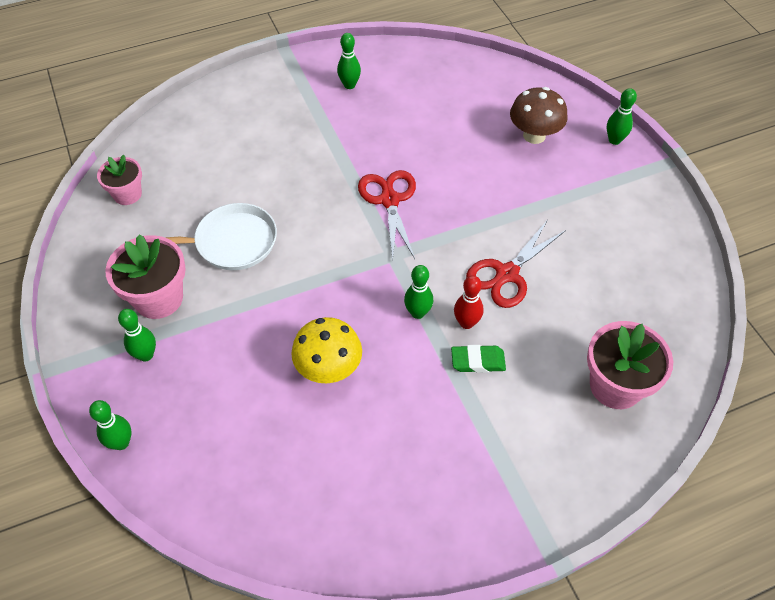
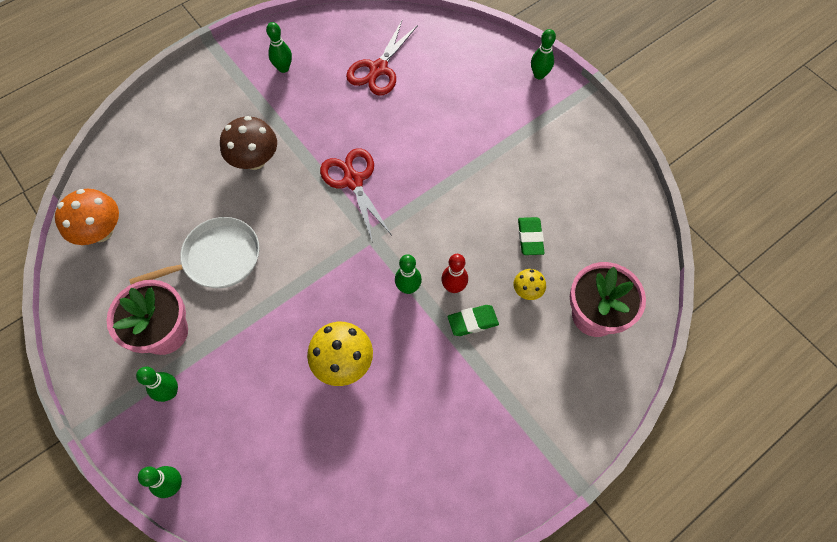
camera: 15 degrees left, 10 degrees up
pink flower pot [97,155,142,205] -> orange mushroom [55,189,119,245]
red scissors [466,221,566,308] -> red scissors moved to [346,21,418,95]
brown mushroom [510,87,567,144] -> brown mushroom moved to [220,116,277,170]
none -> yellow mushroom [514,269,546,300]
none -> green eraser [518,217,545,255]

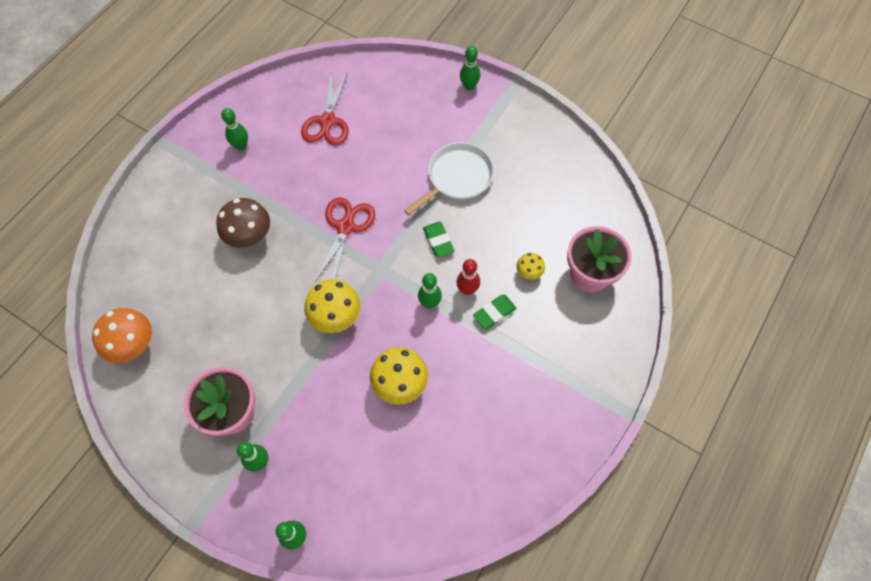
camera: 20 degrees left, 0 degrees up
white pan [129,217,259,288] -> white pan moved to [404,142,494,215]
red scissors [320,148,392,243] -> red scissors turned 60 degrees clockwise [314,197,375,283]
green eraser [518,217,545,255] -> green eraser moved to [423,222,454,257]
none -> yellow mushroom [304,279,361,333]

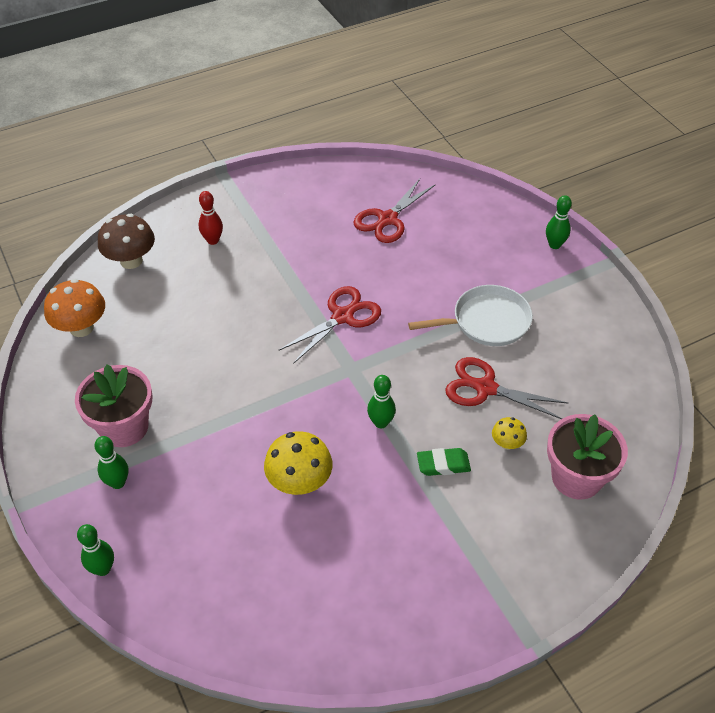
camera: 30 degrees right, 15 degrees down
brown mushroom [216,198,270,248] -> brown mushroom moved to [98,214,155,269]
green bowling pin [221,108,248,150] -> none
yellow mushroom [304,279,361,333] -> none
green eraser [423,222,454,257] -> none
red bowling pin [457,259,480,295] -> red bowling pin moved to [199,191,223,245]
none -> red scissors [445,357,568,419]

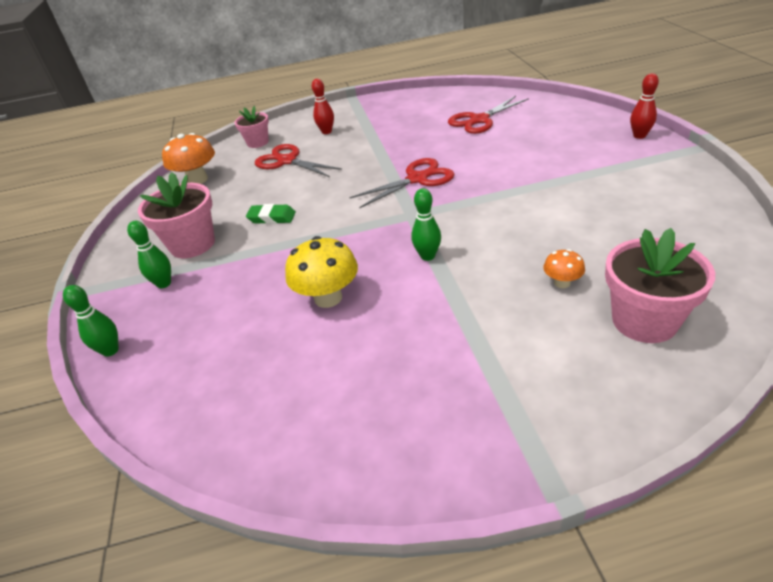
camera: 20 degrees right, 10 degrees down
brown mushroom [98,214,155,269] -> pink flower pot [234,106,269,148]
white pan [408,285,533,346] -> none
green eraser [417,448,471,476] -> green eraser moved to [246,204,296,224]
red scissors [445,357,568,419] -> red scissors moved to [255,144,342,177]
yellow mushroom [492,417,527,450] -> orange mushroom [543,249,585,288]
green bowling pin [546,195,572,249] -> red bowling pin [630,73,659,139]

